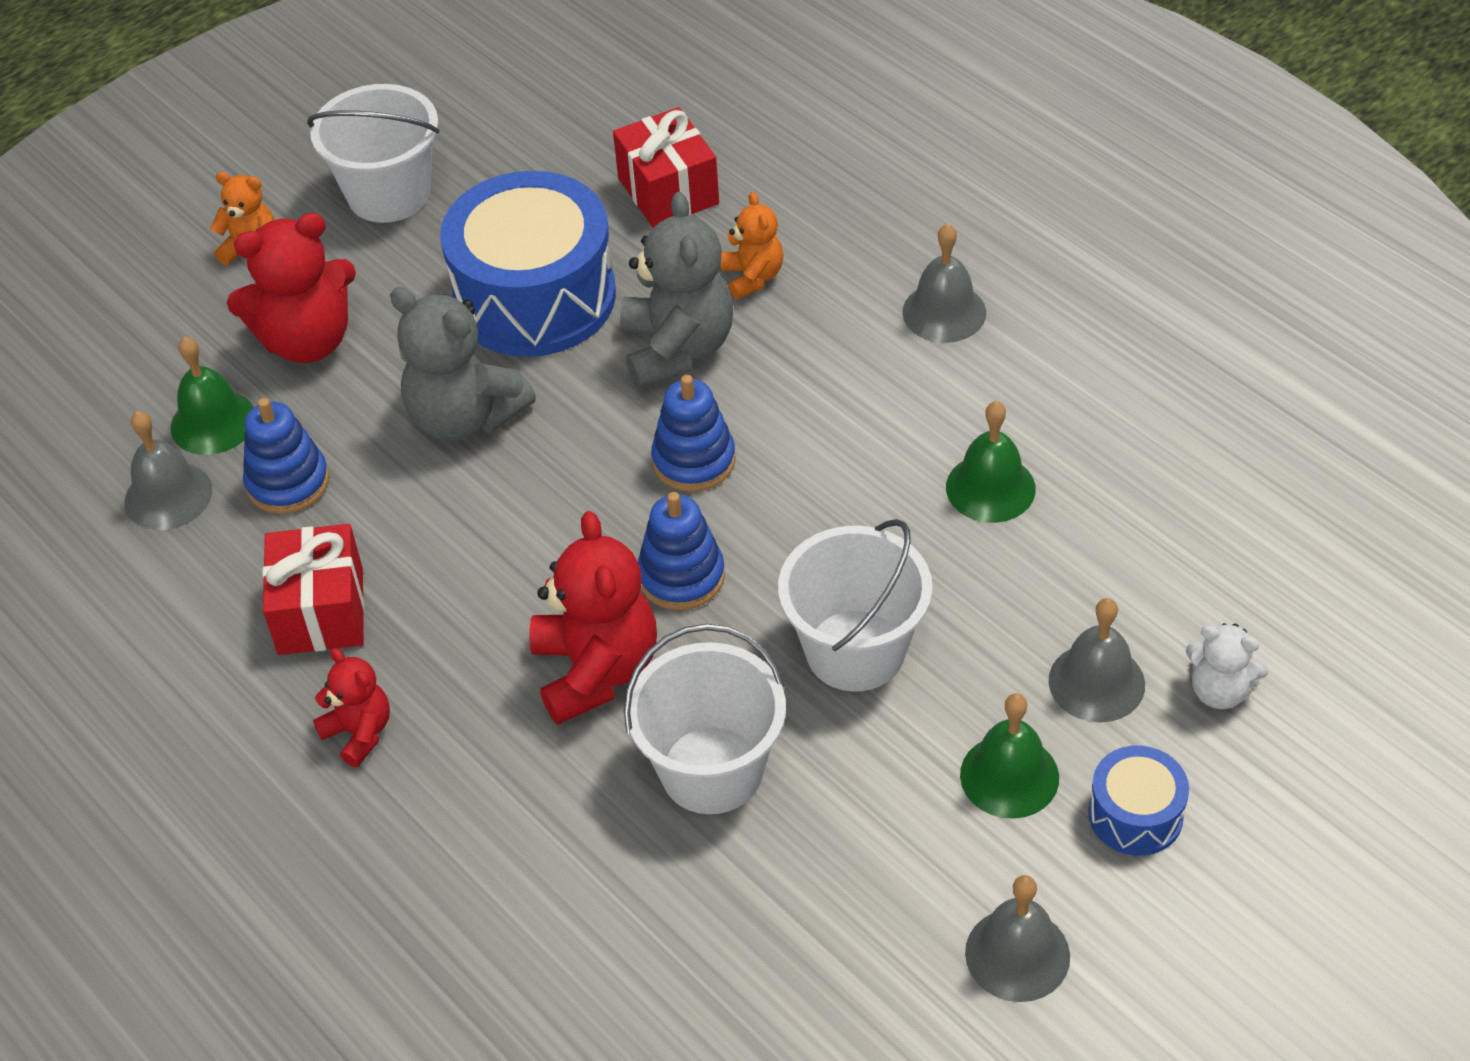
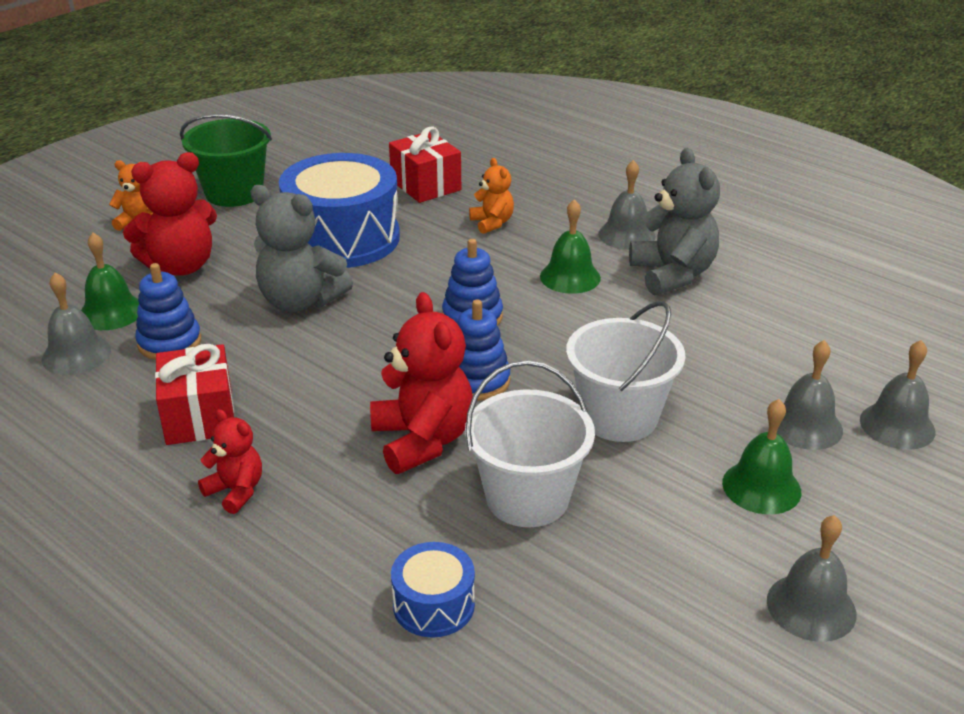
camera: 10 degrees left, 15 degrees down
white bucket [307,84,440,223] -> green bucket [180,114,272,207]
grey teddy bear [620,192,733,389] -> grey teddy bear moved to [629,148,720,295]
green bell [946,401,1036,523] -> green bell moved to [540,199,601,294]
blue drum [1088,746,1189,856] -> blue drum moved to [391,542,475,638]
white teddy bear [1186,623,1270,709] -> grey bell [860,340,935,450]

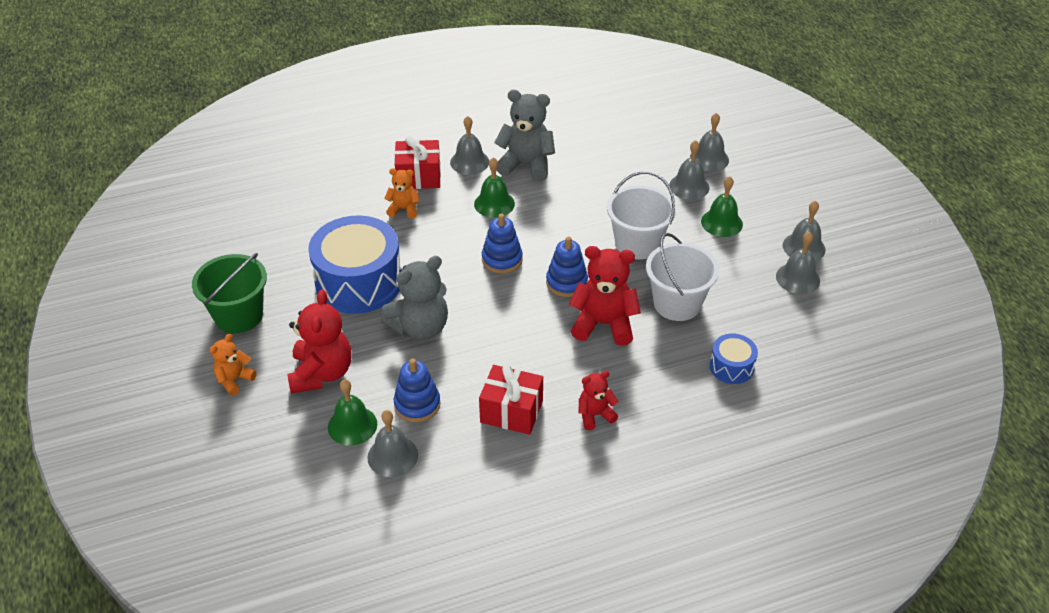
camera: 60 degrees left, 10 degrees up
red gift [389,127,461,203] -> red gift moved to [395,136,441,189]
none -> grey bell [776,232,820,294]

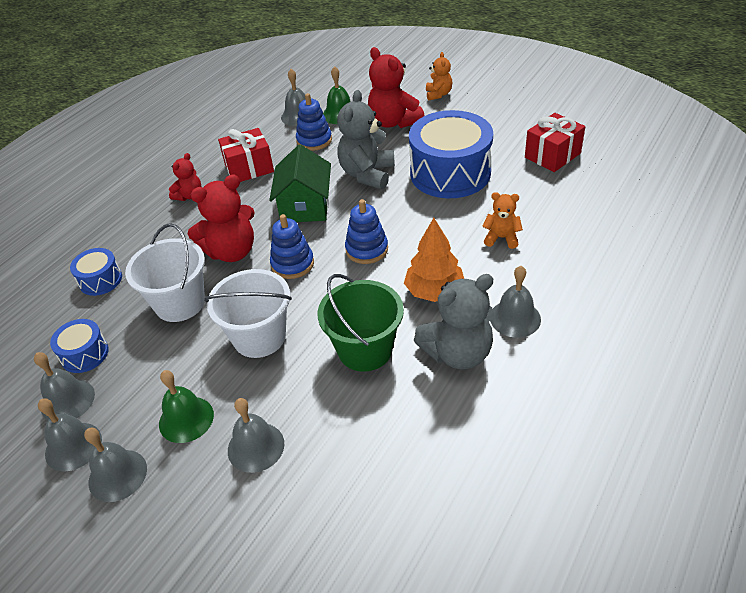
camera: 145 degrees right, 0 degrees up
green bucket [192,253,267,333] -> green bucket moved to [318,274,404,372]
orange teddy bear [384,168,420,219] -> orange teddy bear turned 135 degrees counterclockwise [482,192,523,249]
red gift [395,136,441,189] -> red gift moved to [525,113,585,172]
green bell [474,157,515,218] -> orange tree [404,218,464,302]
grey bell [690,113,729,171] -> grey bell moved to [84,428,147,502]
none -> blue drum [50,319,109,373]
none -> green house [269,144,331,222]

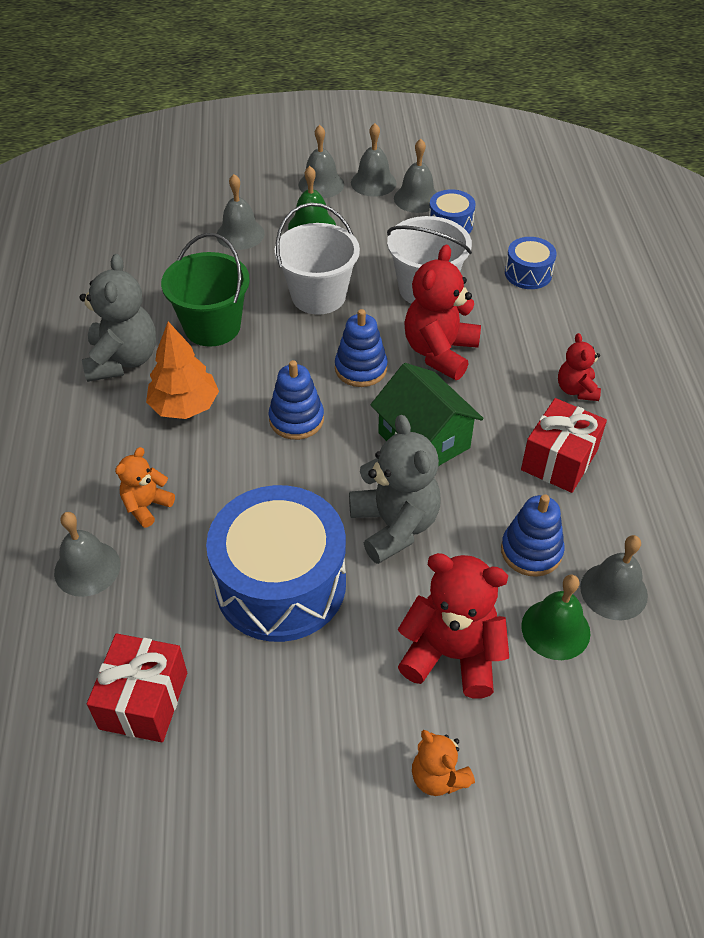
camera: 140 degrees right, 5 degrees up
grey teddy bear [414,274,494,369] -> grey teddy bear turned 150 degrees clockwise [80,254,156,382]
orange teddy bear [482,192,523,249] -> orange teddy bear turned 150 degrees clockwise [115,447,175,528]
grey bell [490,266,541,338] -> grey bell moved to [54,512,120,597]

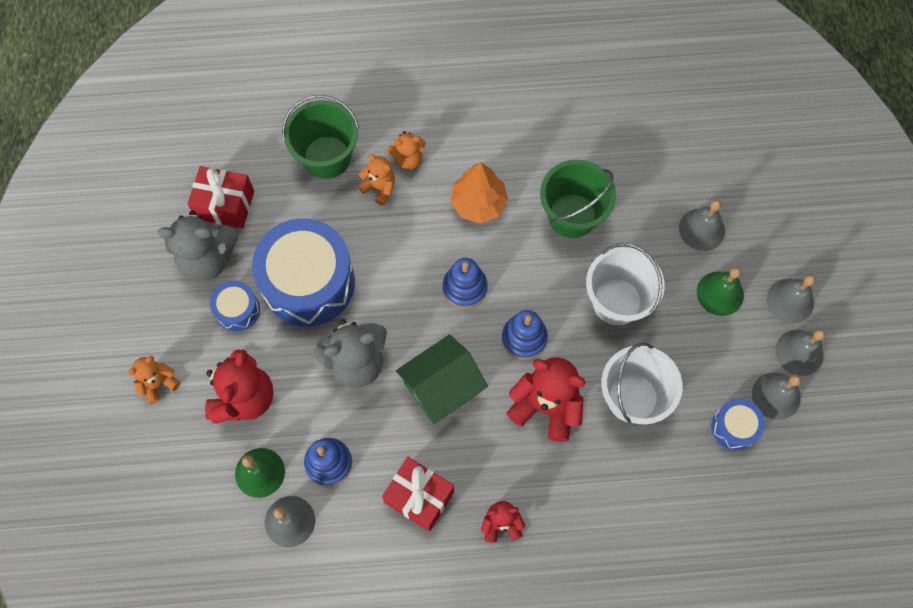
camera: 90 degrees right, 20 degrees up
grey bell [54,512,120,597] -> green bucket [282,95,359,179]
grey teddy bear [80,254,156,382] -> grey teddy bear moved to [158,210,239,281]
blue drum [505,237,557,289] -> blue drum moved to [210,281,260,332]
none -> orange teddy bear [387,131,426,170]

